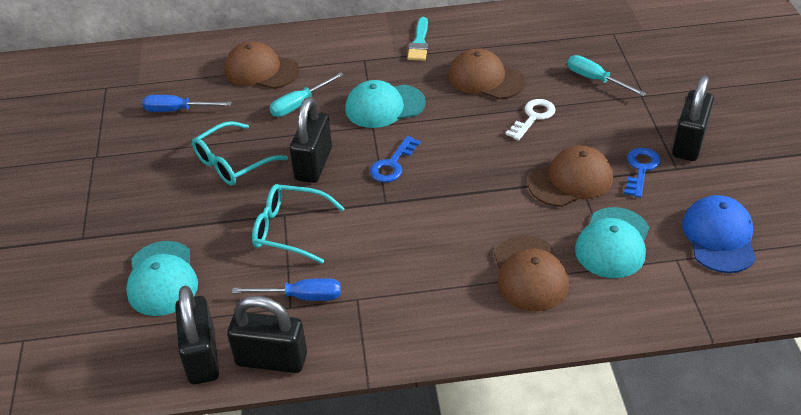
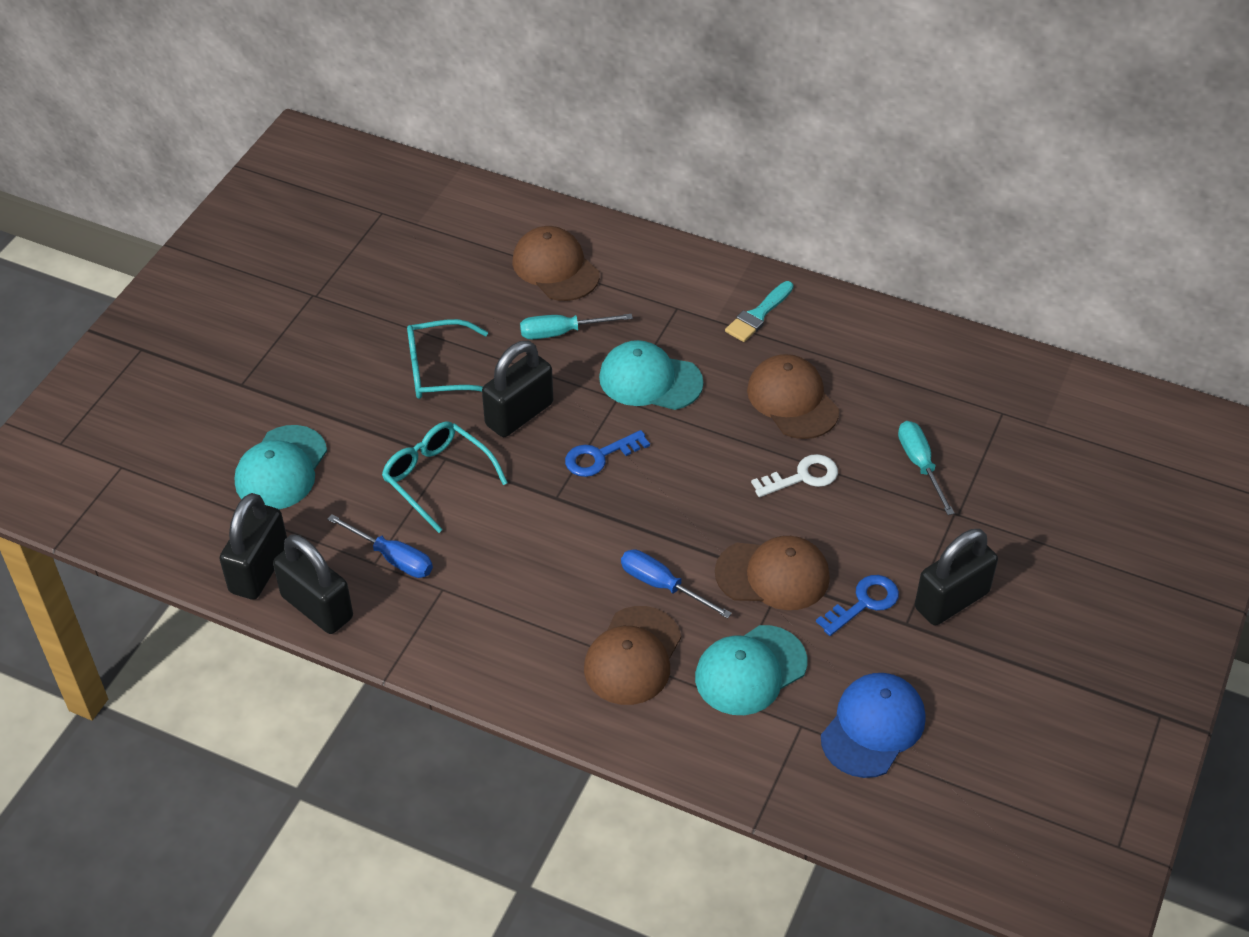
camera: 30 degrees right, 5 degrees up
blue screwdriver [142,95,232,112] -> blue screwdriver moved to [621,549,732,619]

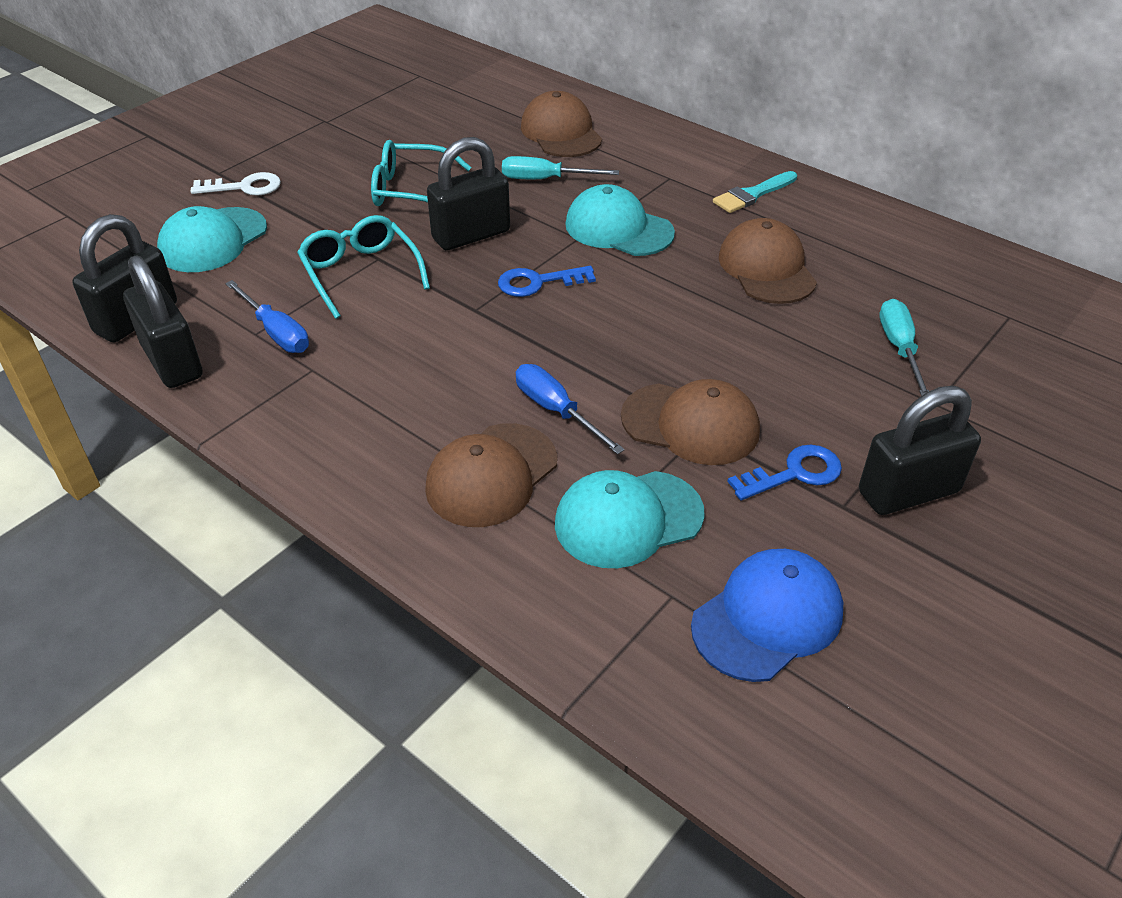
camera: 15 degrees right, 5 degrees down
white key [751,454,838,497] -> white key moved to [191,172,281,196]

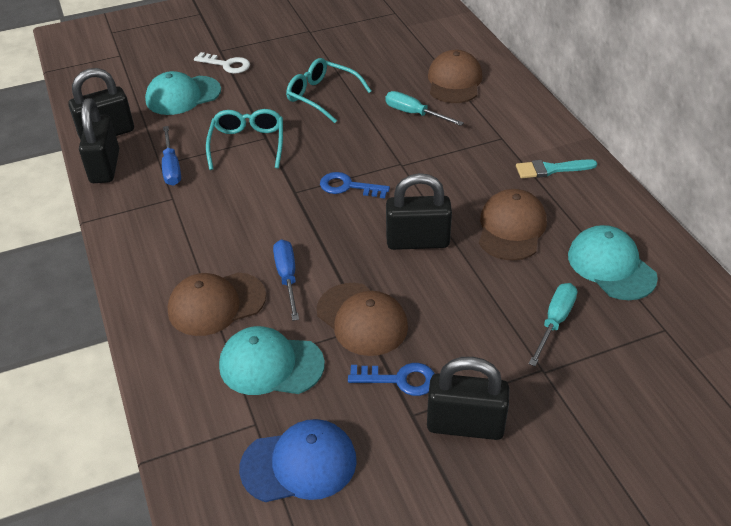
camera: 30 degrees right, 0 degrees up
black padlock [427,137,510,250] -> black padlock moved to [386,173,452,250]
turquoise cap [565,184,675,256] -> turquoise cap moved to [568,225,658,300]

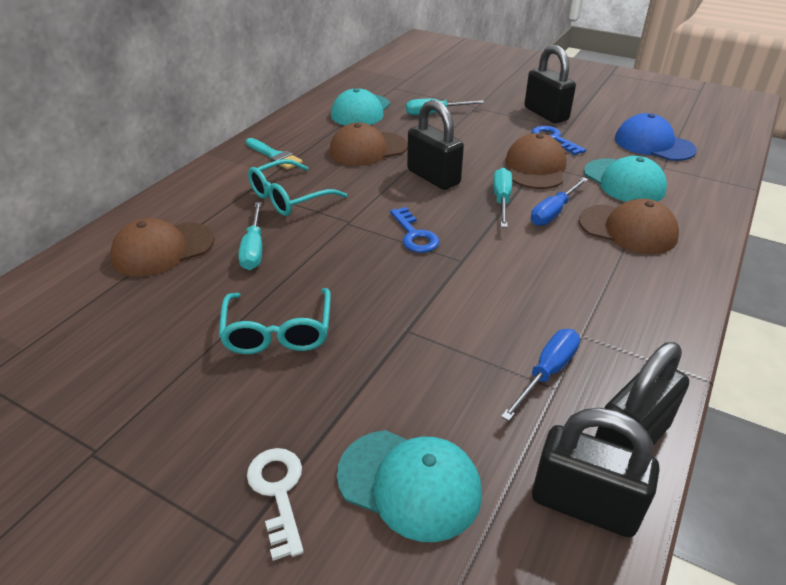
camera: 130 degrees left, 5 degrees down
turquoise glasses [206,109,283,170] -> turquoise glasses moved to [248,159,347,216]
none -> turquoise screwdriver [493,168,512,227]

